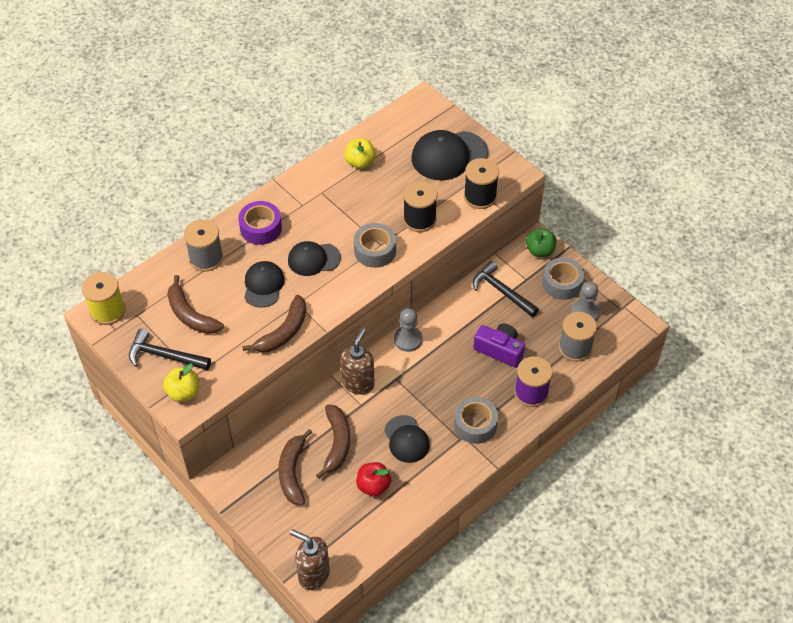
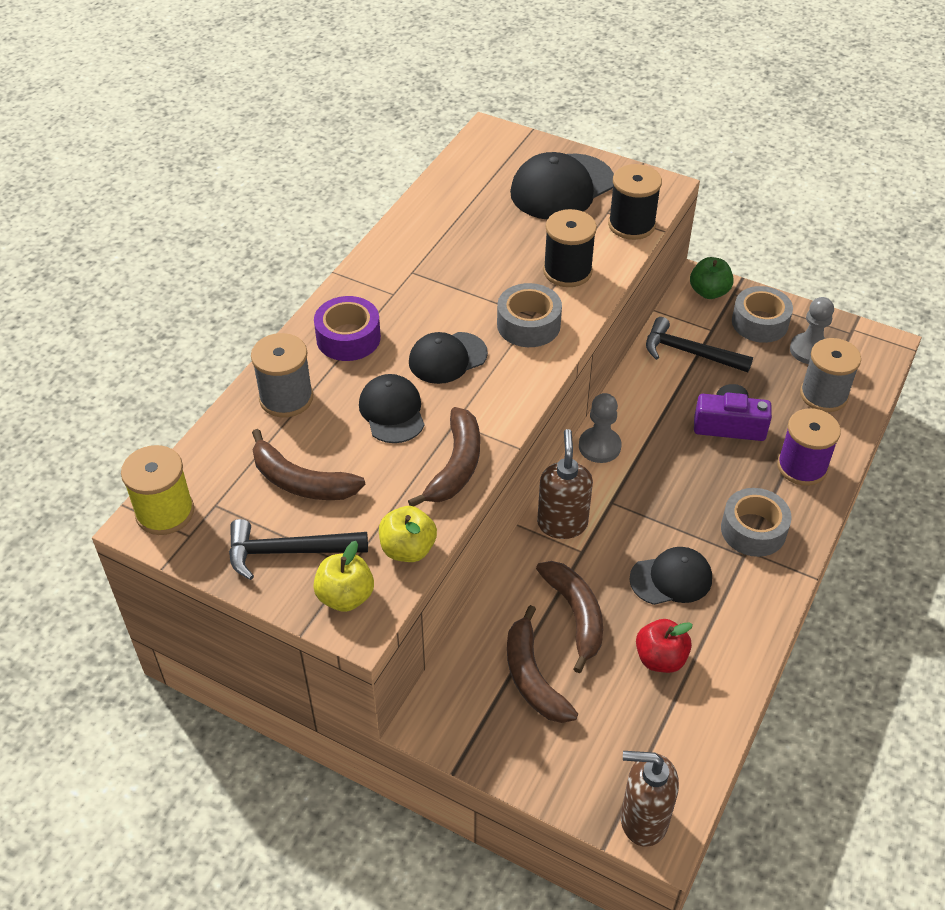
camera: 20 degrees left, 5 degrees down
yellow apple [345,138,376,169] -> yellow apple moved to [379,506,437,562]
black cap [384,415,430,463] -> black cap turned 60 degrees counterclockwise [629,547,712,605]

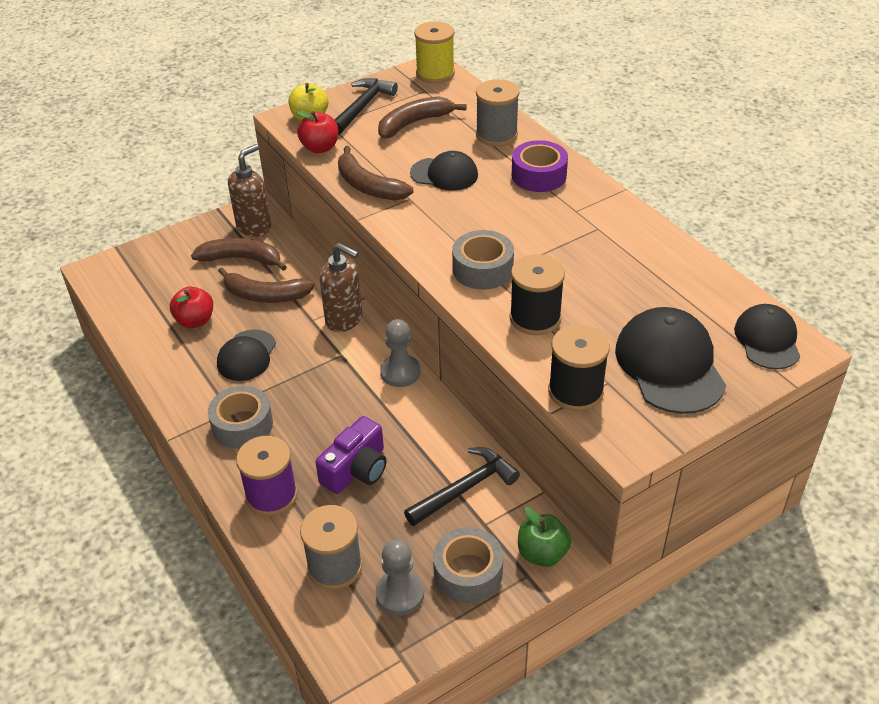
camera: 120 degrees right, 5 degrees down
yellow apple [379,506,437,562] -> red apple [296,111,338,153]
black cap [409,332,488,384] -> black cap moved to [734,304,800,370]
brown soap dispenser [621,751,679,847] -> brown soap dispenser moved to [228,144,271,237]

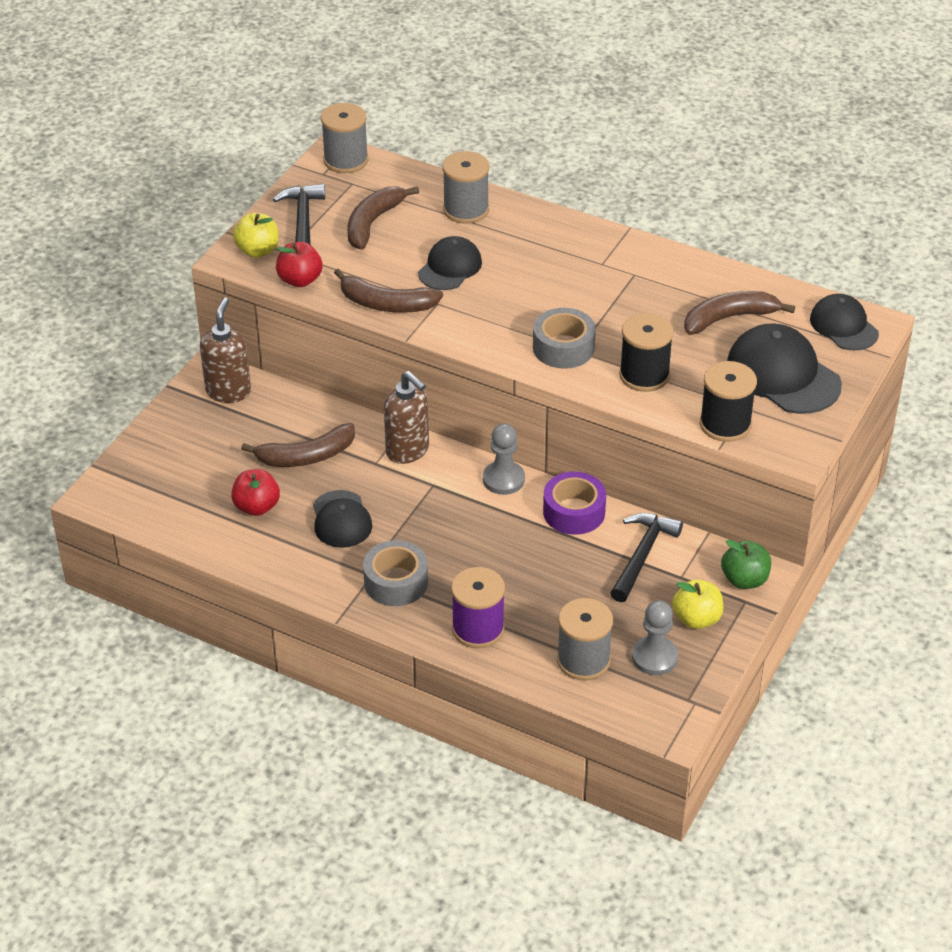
camera: 30 degrees left, 0 degrees up
brown banana [191,238,287,271] -> brown banana moved to [684,291,795,335]
purple camera [315,416,387,494] -> none
brown soap dispenser [319,243,362,332] -> brown soap dispenser turned 45 degrees clockwise [384,371,429,464]
black cap [410,151,478,191] -> black cap turned 45 degrees counterclockwise [418,236,482,290]
yellow spool [414,21,455,84] -> grey spool [321,103,368,173]
grey tape [433,527,503,603] -> yellow apple [672,579,723,629]
purple tape [512,140,568,192] -> purple tape moved to [543,472,606,535]

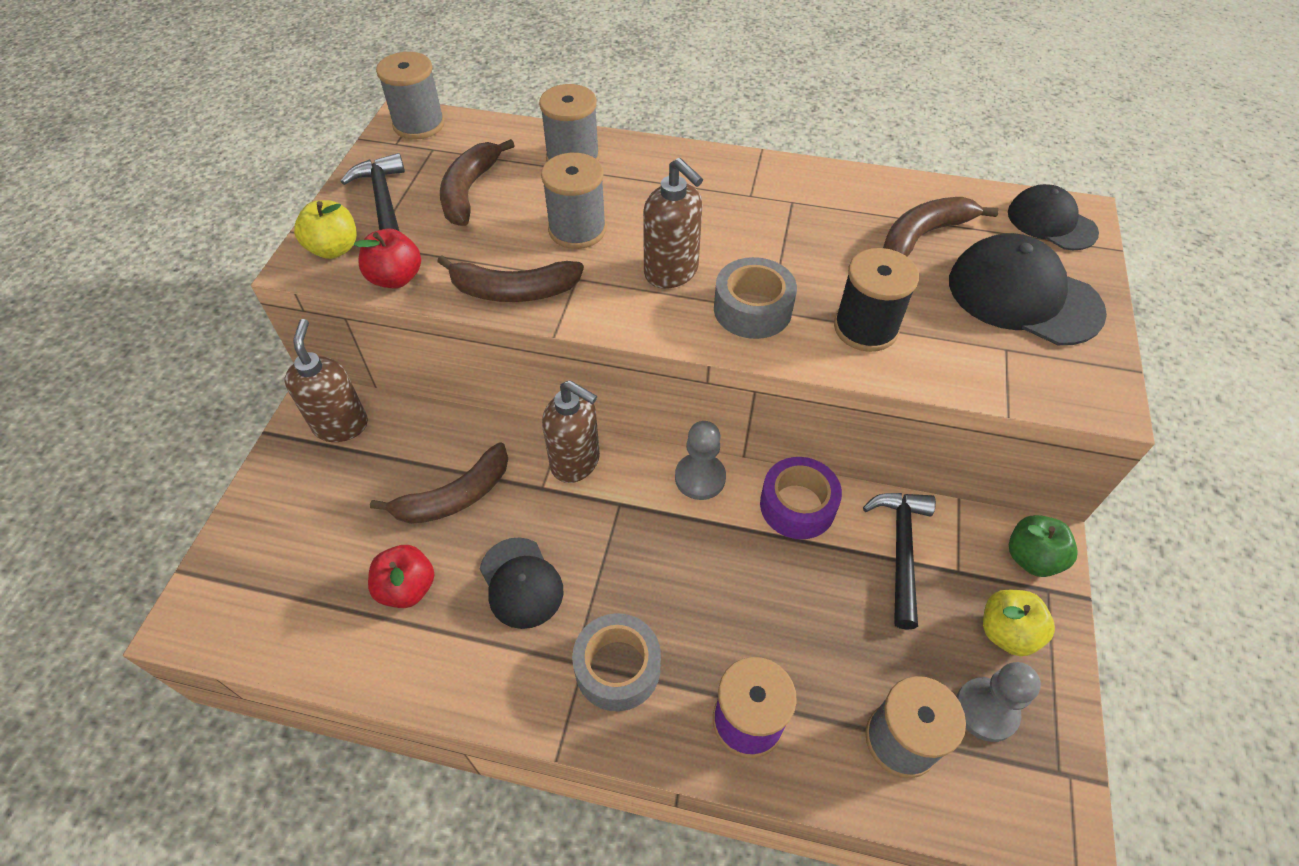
camera: 15 degrees left, 10 degrees up
black cap [418,236,482,290] -> grey spool [541,153,606,249]
black spool [700,361,757,442] -> none
none -> brown soap dispenser [643,158,703,288]

